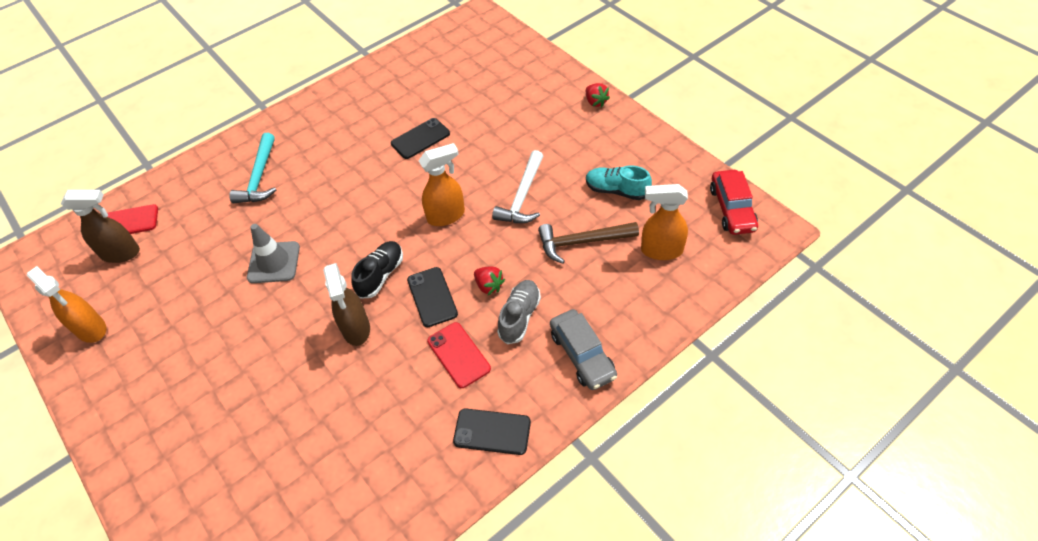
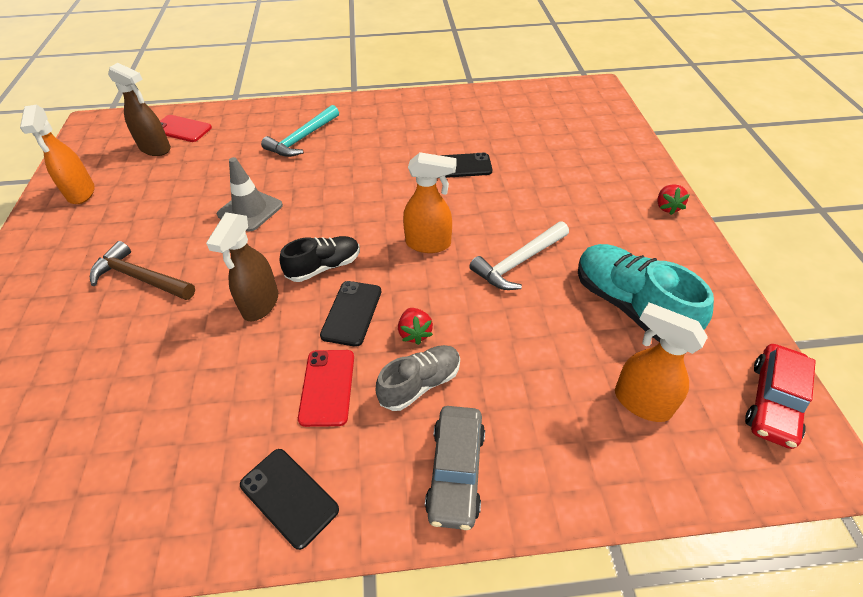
camera: 30 degrees right, 5 degrees down
brown hammer [538,222,639,264] -> brown hammer moved to [90,241,195,300]
turquoise shoe [586,165,652,200] -> turquoise shoe [578,244,714,342], size x1.62

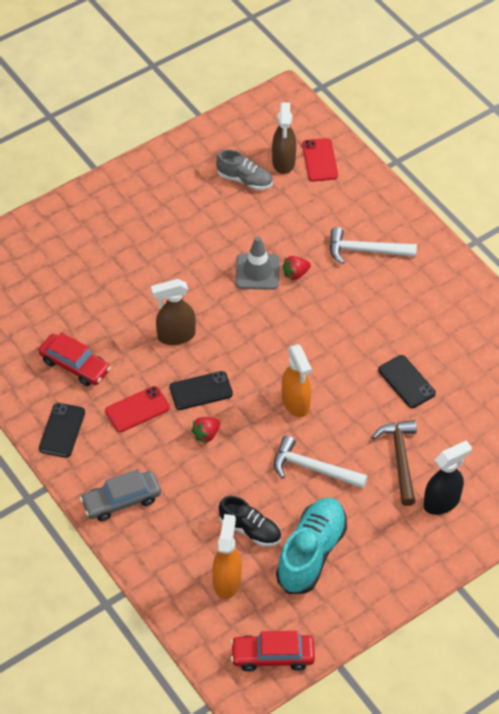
camera: 60 degrees right, 5 degrees up
orange spray bottle [20,105,94,204] -> none
brown hammer [90,241,195,300] -> brown hammer moved to [372,420,417,506]
turquoise hammer [261,105,339,157] -> white hammer [330,227,417,264]
black shoe [280,236,360,282] -> black shoe moved to [219,496,281,547]
grey shoe [376,345,460,411] -> grey shoe moved to [216,150,273,190]
red strawberry [657,184,690,215] -> red strawberry moved to [282,256,311,280]
none -> red car [38,332,111,386]
none -> black spray bottle [424,440,472,515]

